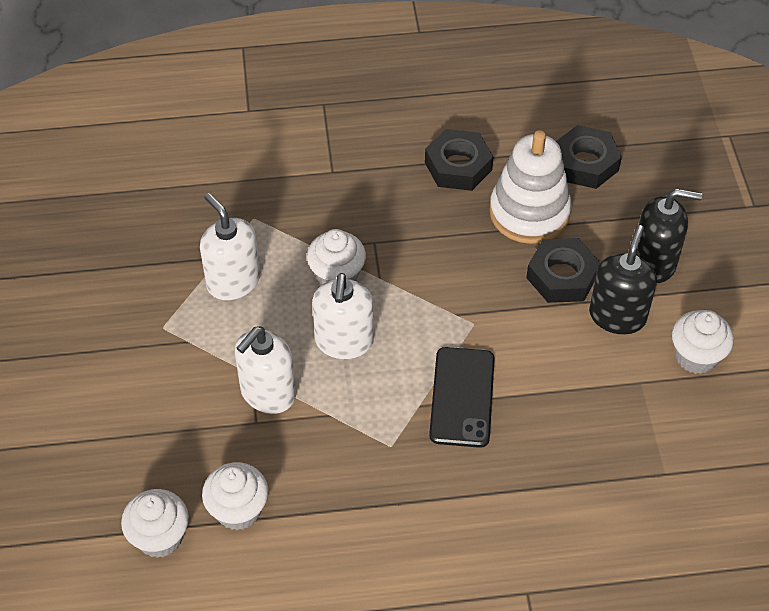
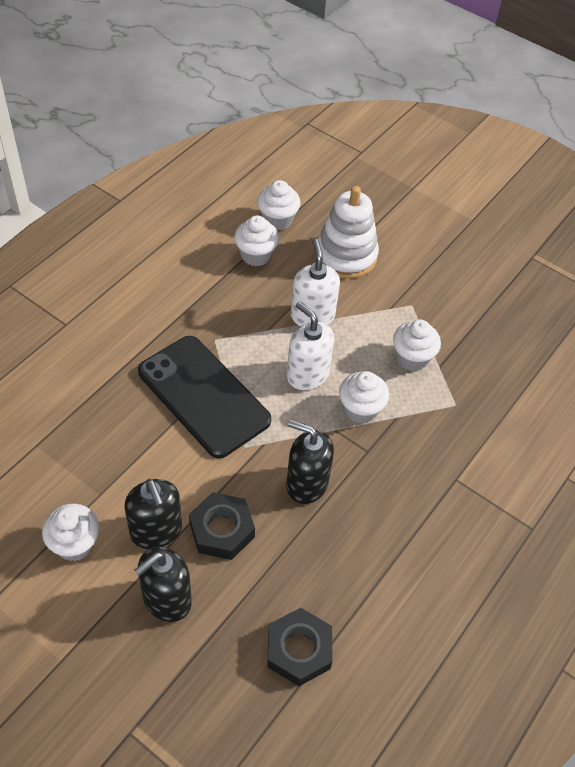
camera: 130 degrees right, 0 degrees up
white soap dispenser [200,193,260,300] -> white cupcake [393,319,441,371]
black nut [425,129,494,191] -> none
black phone [429,347,495,448] -> black phone [138,336,271,458], size x1.55
white stacking toy [489,130,572,244] -> white stacking toy moved to [315,186,379,279]
none -> black soap dispenser [286,420,334,504]

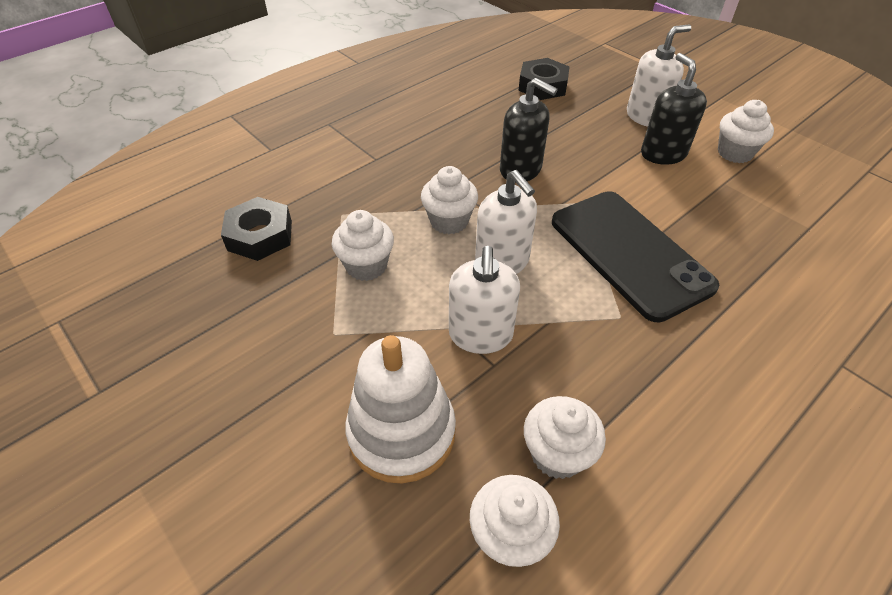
camera: 165 degrees left, 5 degrees down
black soap dispenser [135,547,192,622] -> white soap dispenser [627,25,691,127]
black nut [189,492,255,560] -> black nut moved to [221,197,292,261]

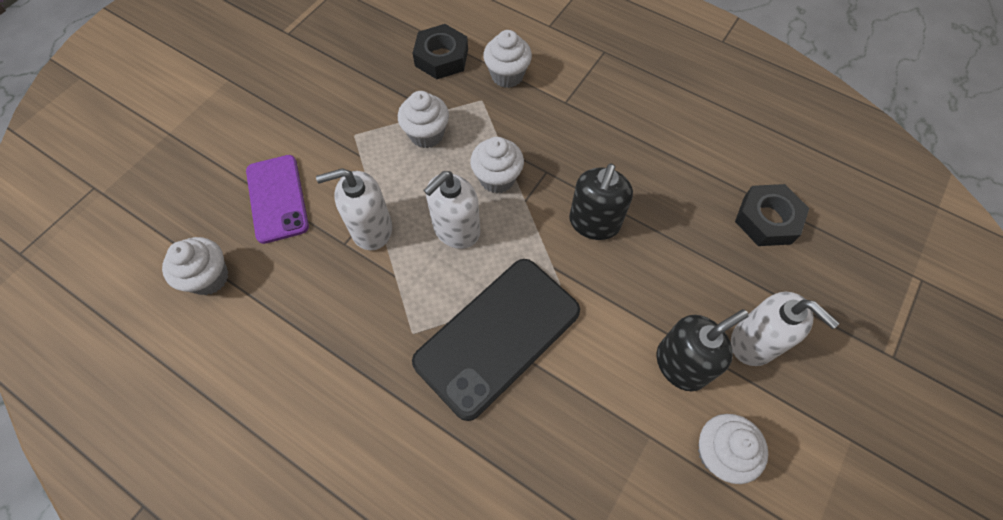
camera: 75 degrees right, 15 degrees up
white stacking toy [345,335,456,483] -> purple phone [246,155,309,244]
white cupcake [524,396,606,479] -> white cupcake moved to [483,30,532,88]

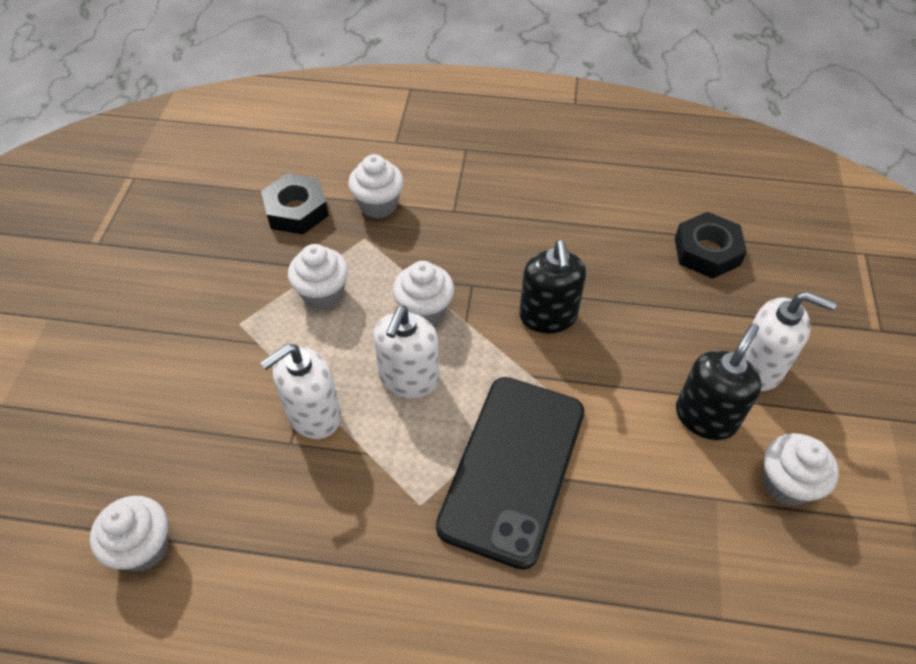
camera: 25 degrees left, 10 degrees down
purple phone [246,155,309,244] -> none

